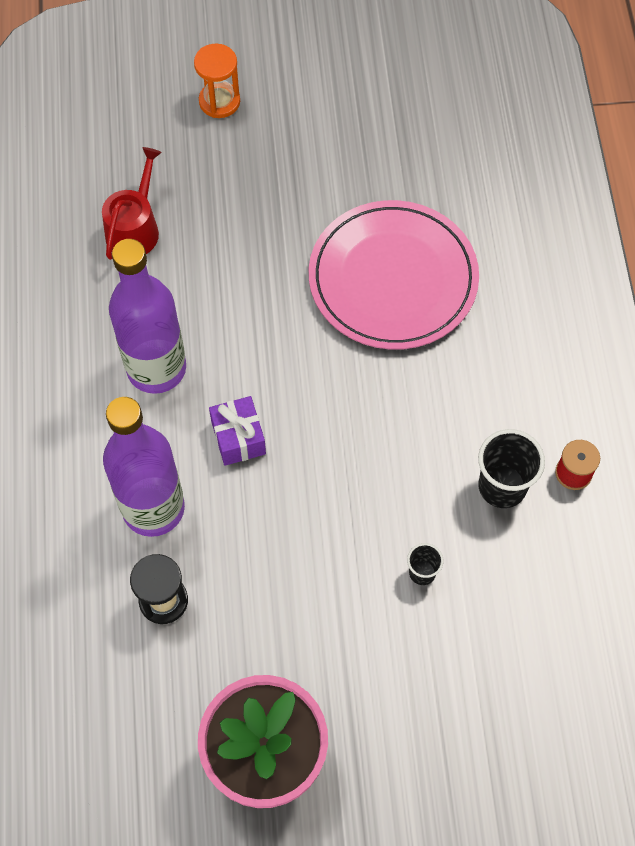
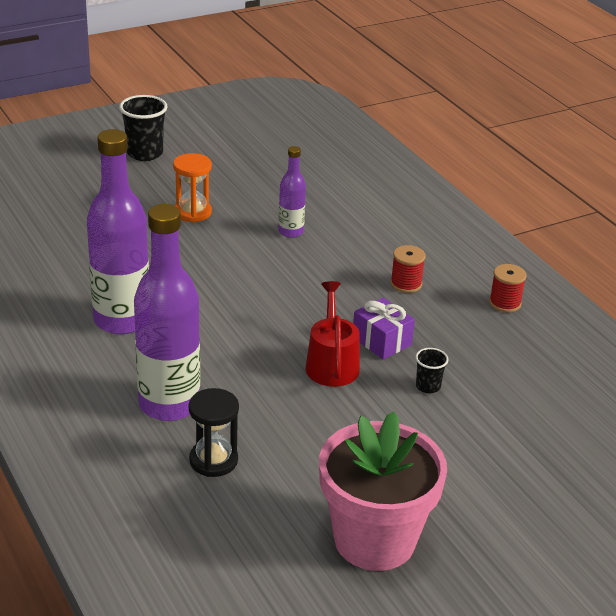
camera: 25 degrees left, 30 degrees down
red watering can [102,147,162,260] -> red watering can moved to [306,281,360,387]
orange hourglass [194,44,240,118] -> orange hourglass moved to [173,153,212,222]
purple gift [209,396,266,466] -> purple gift moved to [353,298,415,360]
pink plate [309,200,479,350] -> purple bottle [278,146,306,238]
black cup [478,429,545,508] -> black cup moved to [119,95,167,161]
none -> red spool [391,245,426,293]

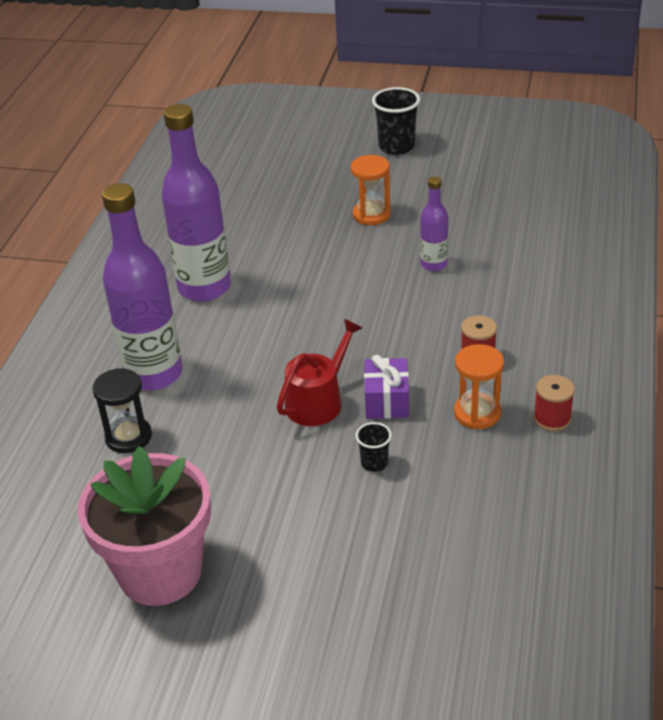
camera: 45 degrees right, 5 degrees up
none -> orange hourglass [454,344,504,429]

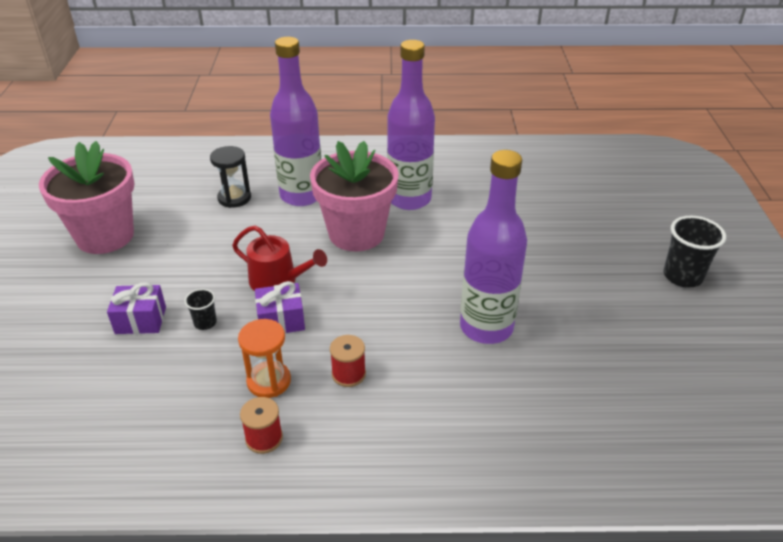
camera: 75 degrees right, 0 degrees up
orange hourglass [351,155,391,225] -> none
purple bottle [420,176,448,271] -> purple bottle [460,150,527,344], size x1.98
none -> purple gift [107,282,166,334]
none -> pink flower pot [310,141,399,251]

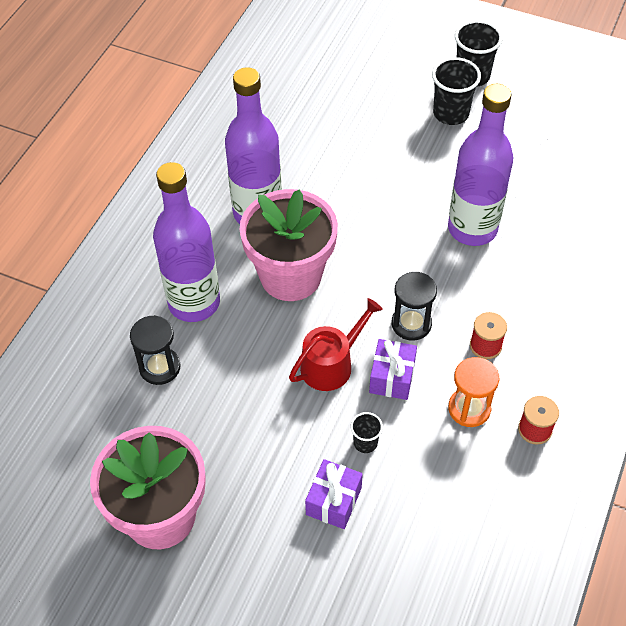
camera: 65 degrees left, 15 degrees up
none -> black hourglass [392,272,437,341]
none -> black cup [432,57,481,125]

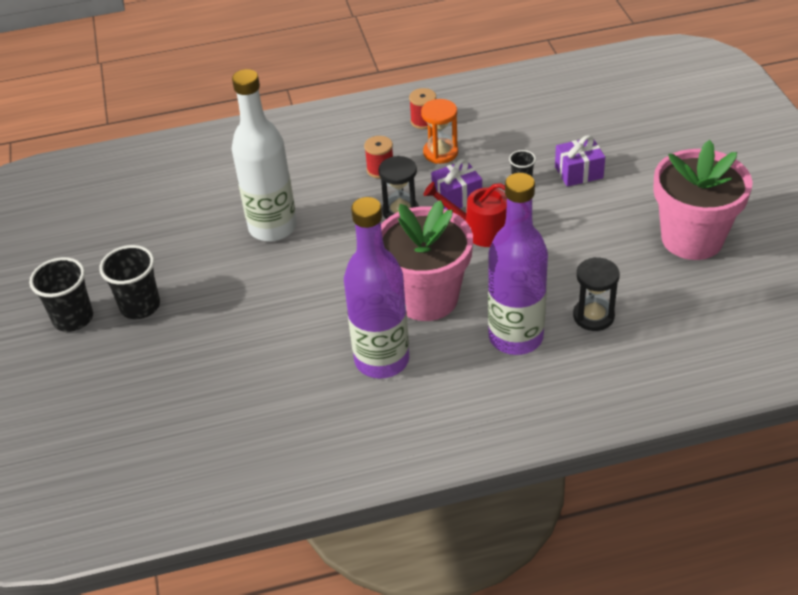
camera: 125 degrees left, 10 degrees down
purple bottle [448,84,513,246] -> white bottle [232,69,297,241]

